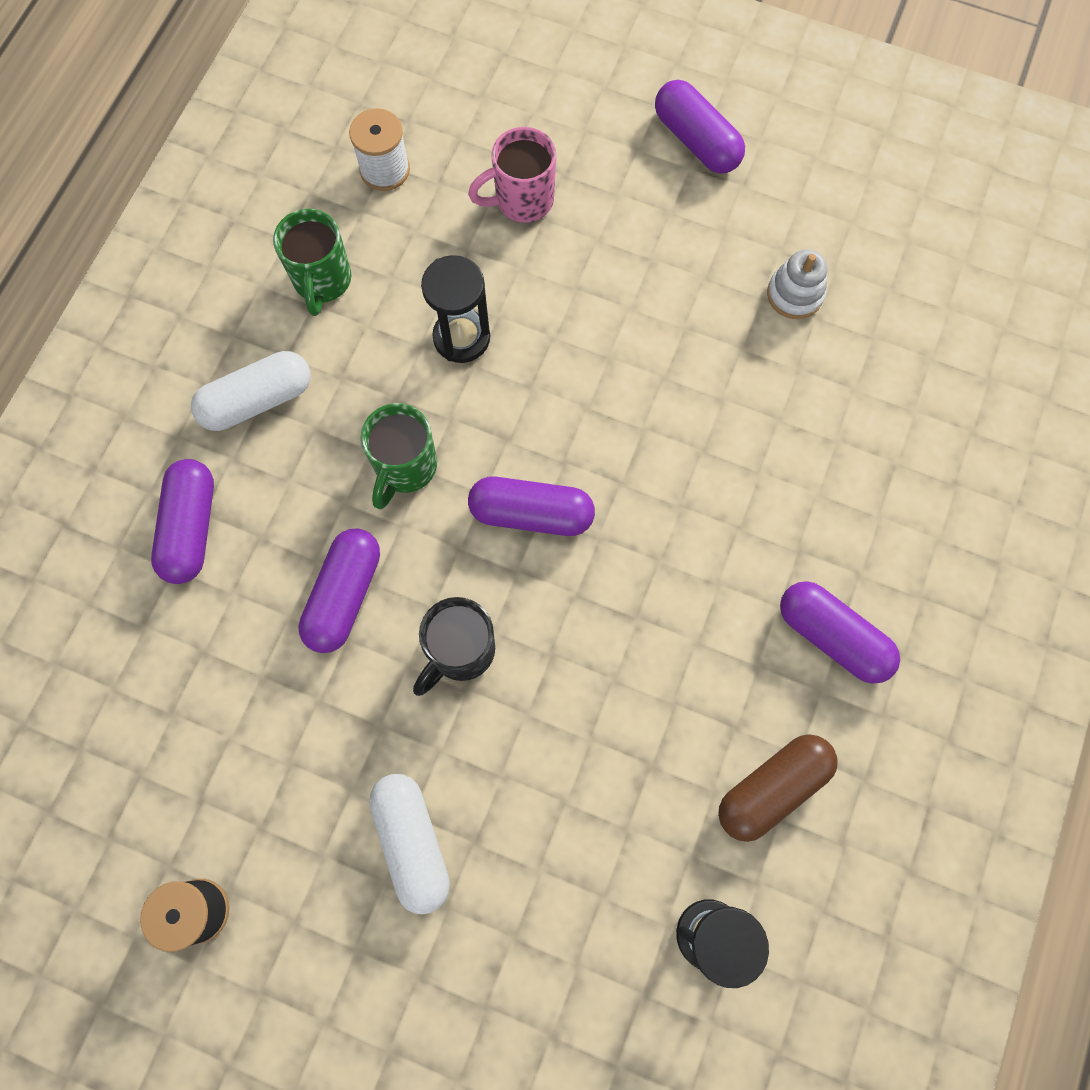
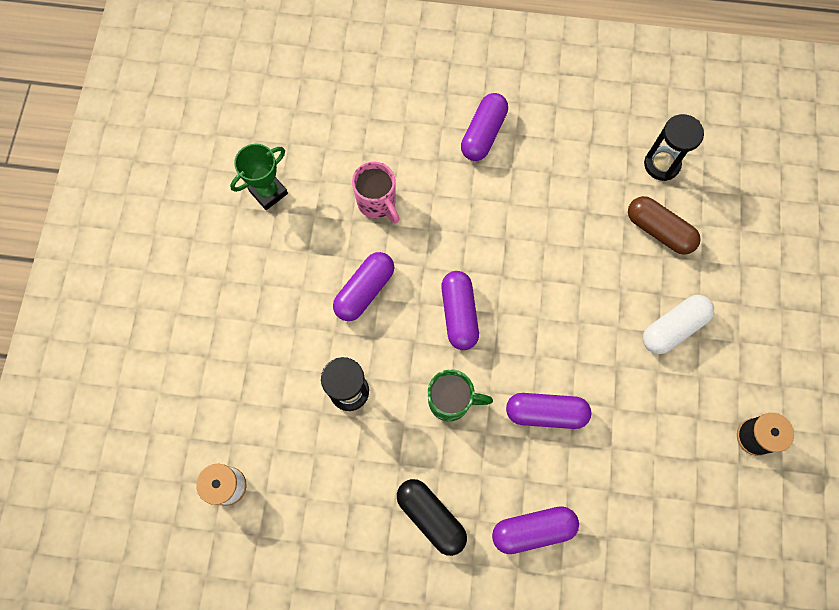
camera: 105 degrees left, 0 degrees up
white capsule [191,351,311,431] -> black capsule [397,479,467,556]
green mug [273,209,351,316] -> none
black mug [413,597,495,696] -> none
pink mug [468,127,556,223] -> pink mug moved to [352,162,399,223]
purple capsule [655,80,745,174] -> purple capsule moved to [333,252,394,321]
brown capsule [718,734,837,842] -> brown capsule moved to [628,196,701,255]
white stacking toy [767,249,828,319] -> green trophy [230,144,288,210]

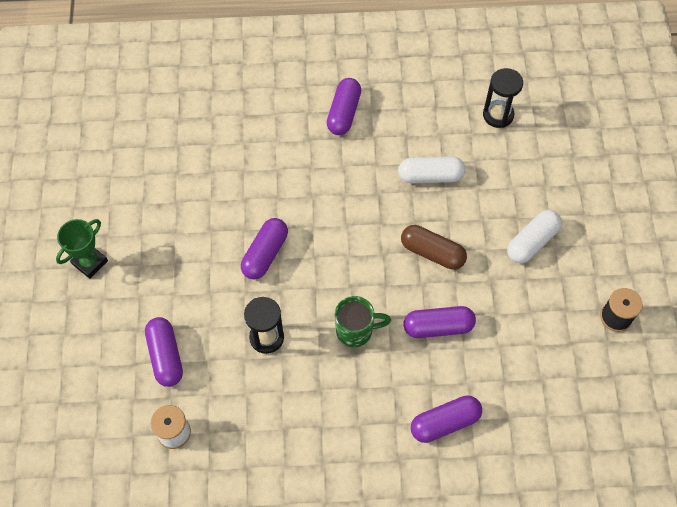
camera: 10 degrees left, 10 degrees down
green trophy [230,144,288,210] -> green trophy moved to [56,219,108,279]
pink mug [352,162,399,223] -> none
black capsule [397,479,467,556] -> none
purple capsule [441,271,479,350] -> purple capsule moved to [145,317,183,387]
brown capsule [628,196,701,255] -> brown capsule moved to [401,225,467,270]
none -> white capsule [398,156,465,183]

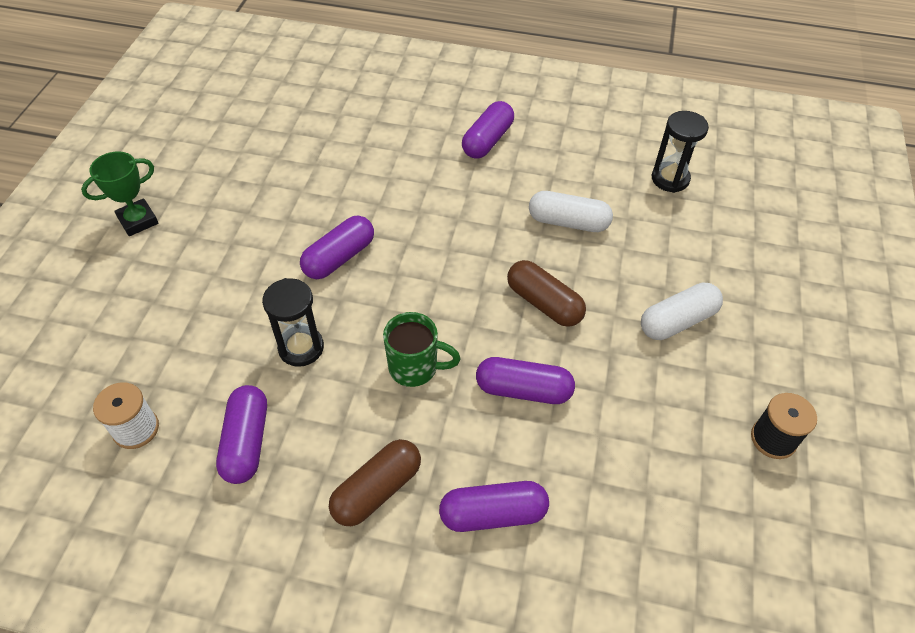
camera: 15 degrees right, 10 degrees down
purple capsule [145,317,183,387] -> purple capsule moved to [216,385,267,484]
none -> brown capsule [329,439,421,526]

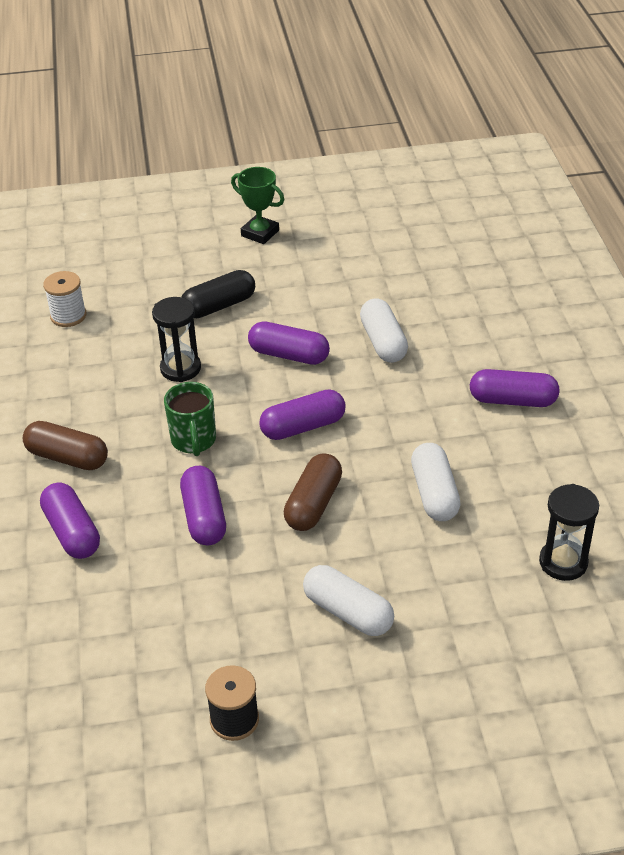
camera: 70 degrees right, 10 degrees down
purple capsule [216,385,267,484] -> purple capsule moved to [259,389,346,440]
none -> black capsule [182,270,255,318]
none -> white capsule [360,298,408,363]

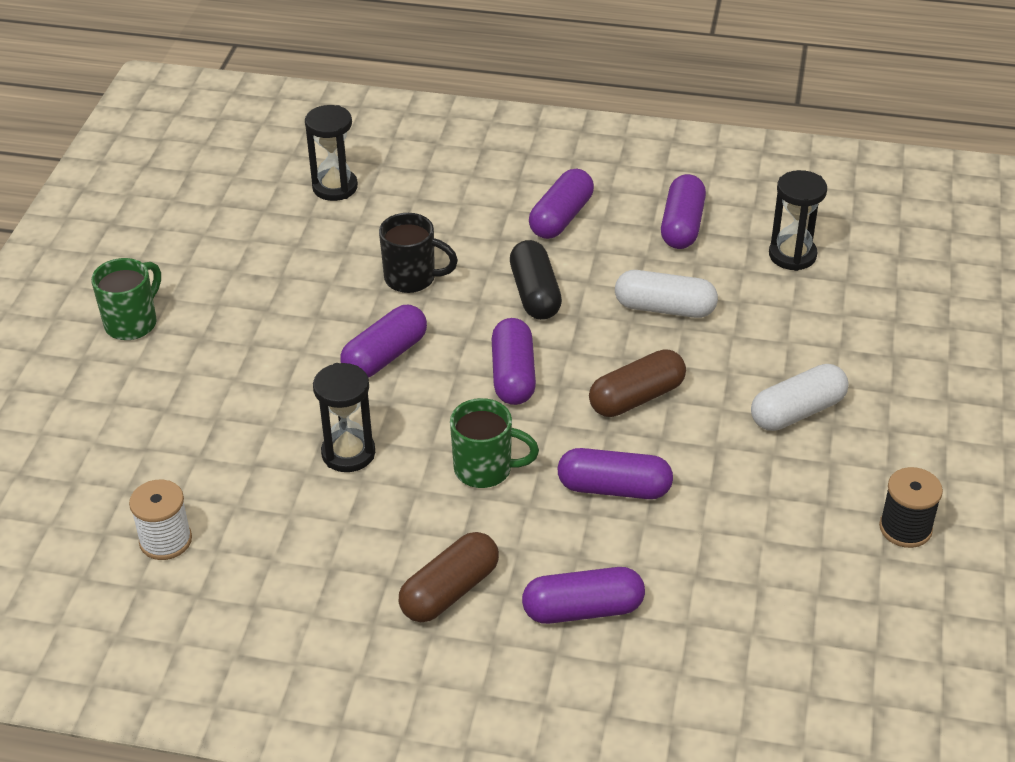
camera: 70 degrees left, 0 degrees up
black capsule [182,270,255,318] -> black capsule moved to [510,240,562,320]
green trophy [231,167,284,244] -> green mug [91,258,161,340]
brown capsule [284,453,342,531] -> brown capsule turned 75 degrees counterclockwise [589,349,686,417]
white capsule [360,298,408,363] -> black mug [379,213,458,293]
none -> black hourglass [305,105,358,201]
none -> purple capsule [661,174,706,249]

